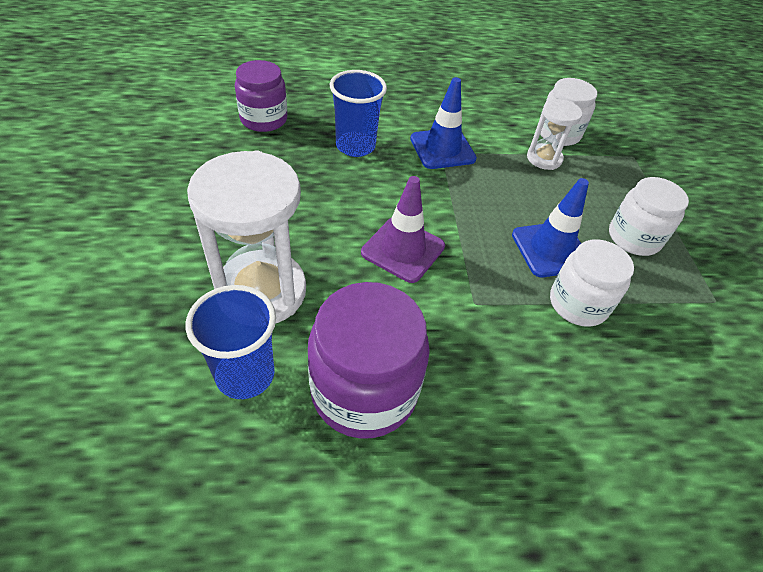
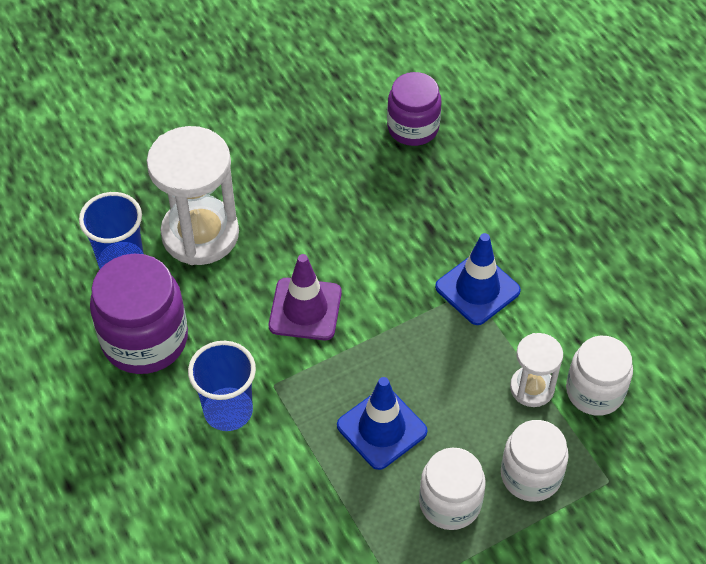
camera: 70 degrees right, 5 degrees up
blue cup [330,70,387,157] -> blue cup moved to [188,341,256,431]
white jar [550,239,634,327] -> white jar moved to [501,420,569,502]

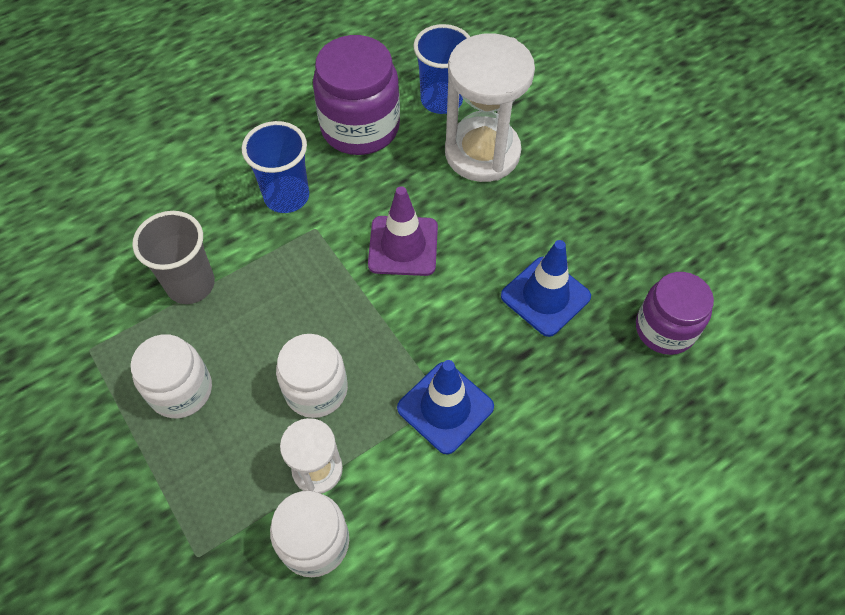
camera: 85 degrees right, 5 degrees up
blue traffic cone [337,377,427,470] -> blue traffic cone moved to [501,240,591,337]
white jar [501,420,569,502] -> white jar moved to [276,334,348,418]
none -> grey cup [132,211,215,304]

